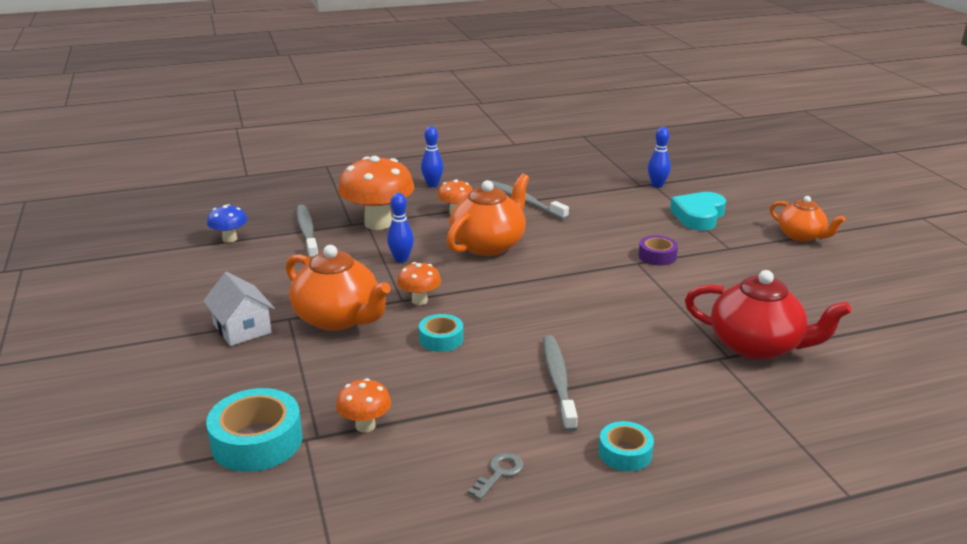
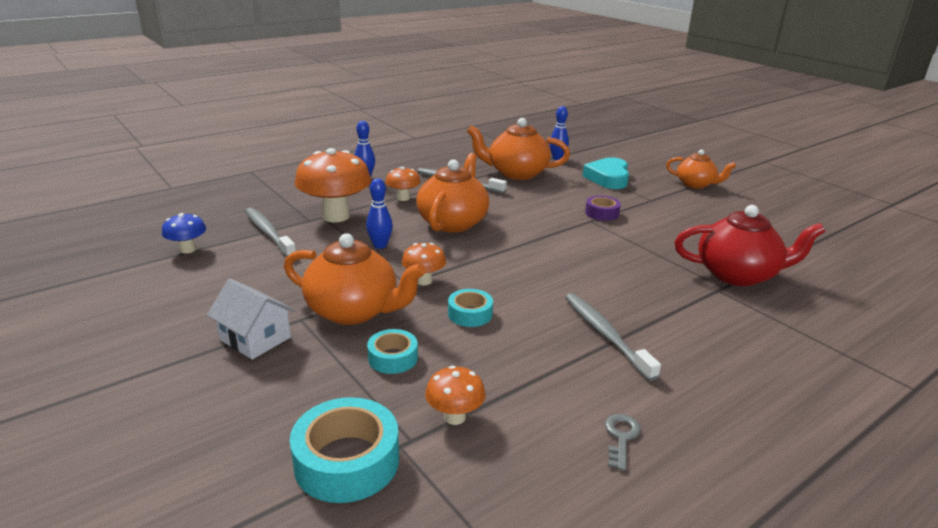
camera: 20 degrees left, 0 degrees up
turquoise tape [599,421,654,471] -> turquoise tape moved to [367,329,418,374]
none -> orange teapot [467,118,570,180]

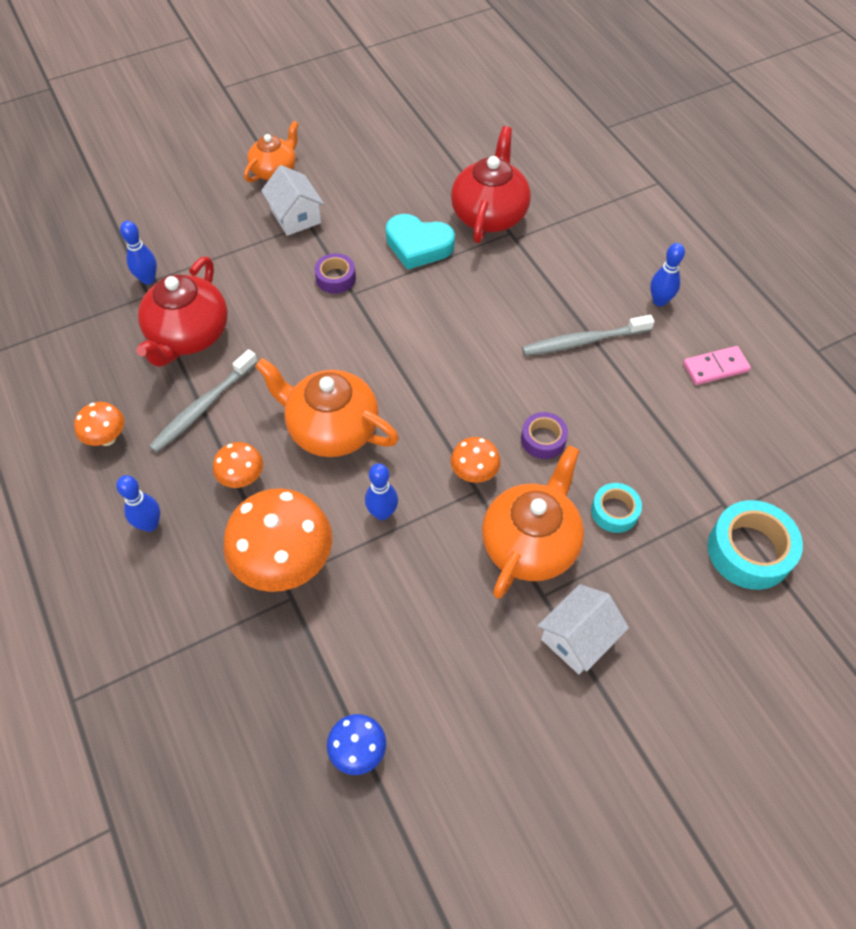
camera: 80 degrees left, 30 degrees up
grey toothbrush [245,208,296,256] -> none
orange mushroom [425,366,486,425] -> orange mushroom moved to [74,402,124,446]
turquoise tape [448,289,493,327] -> purple tape [521,412,568,459]
orange teapot [467,118,570,180] -> red teapot [136,257,228,367]
turquoise heart [583,157,629,189] -> turquoise heart moved to [386,214,455,270]
grey key [605,414,641,471] -> pink domino [683,346,751,385]
none -> white house [261,165,324,236]
none -> blue bowling pin [650,243,685,306]

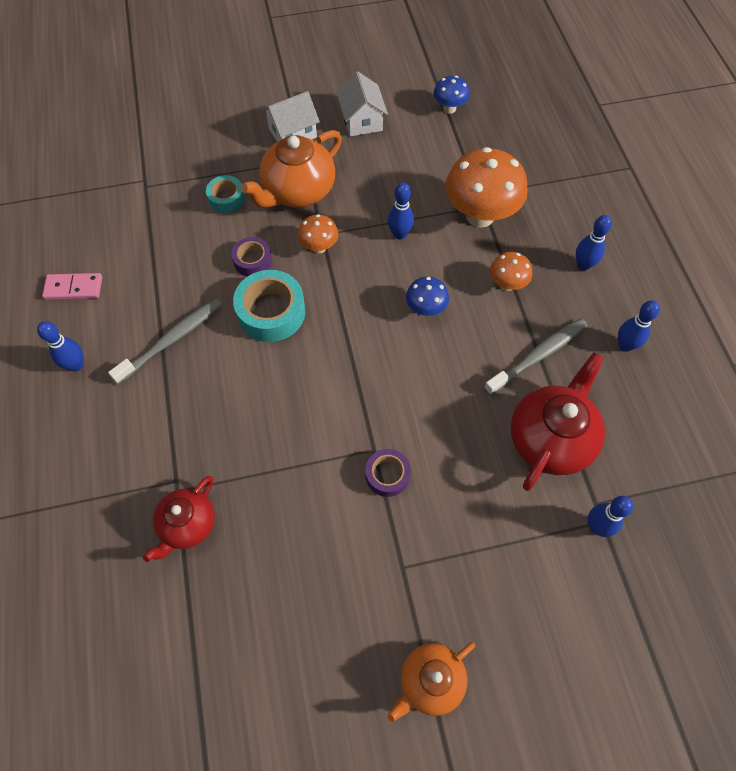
camera: 165 degrees left, 5 degrees up
orange mushroom [74,402,124,446] -> blue bowling pin [618,300,660,352]
orange teapot [255,358,399,457] -> blue mushroom [406,277,449,316]
white house [261,165,324,236] -> white house moved to [337,71,388,137]
turquoise heart [386,214,455,270] -> none
red teapot [451,126,531,243] -> red teapot [143,476,215,562], size x0.63
grey toothbrush [522,315,655,356] -> grey toothbrush turned 45 degrees counterclockwise [108,299,222,384]
turquoise tape [708,500,803,590] -> turquoise tape moved to [233,270,305,342]

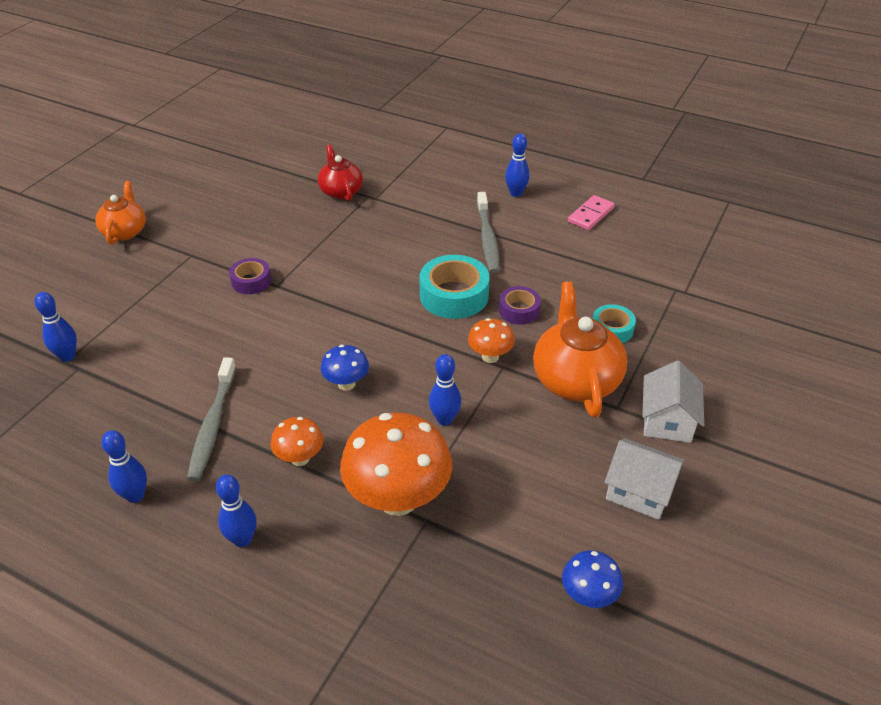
camera: 130 degrees right, 20 degrees down
red teapot [510,352,605,491] -> none

